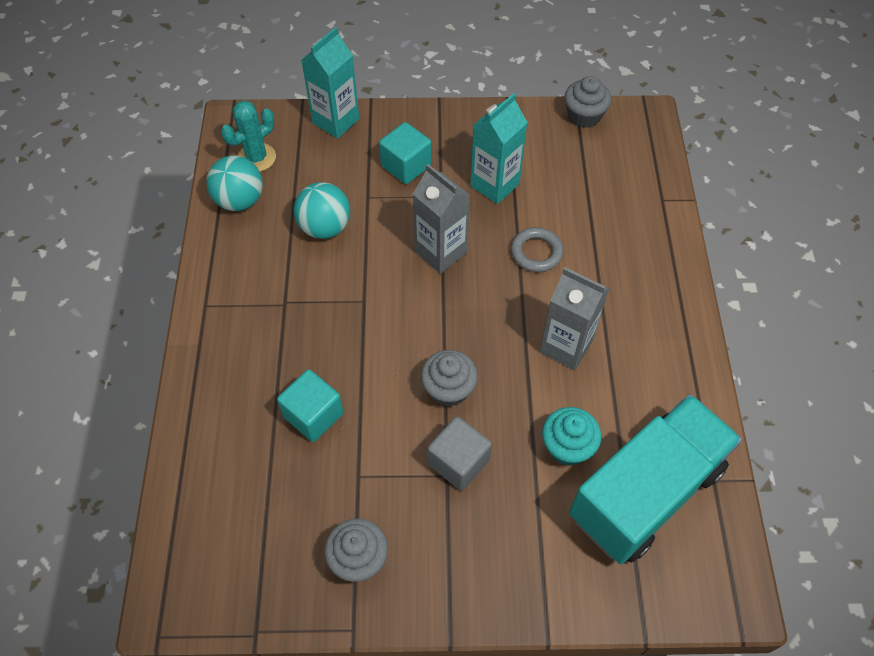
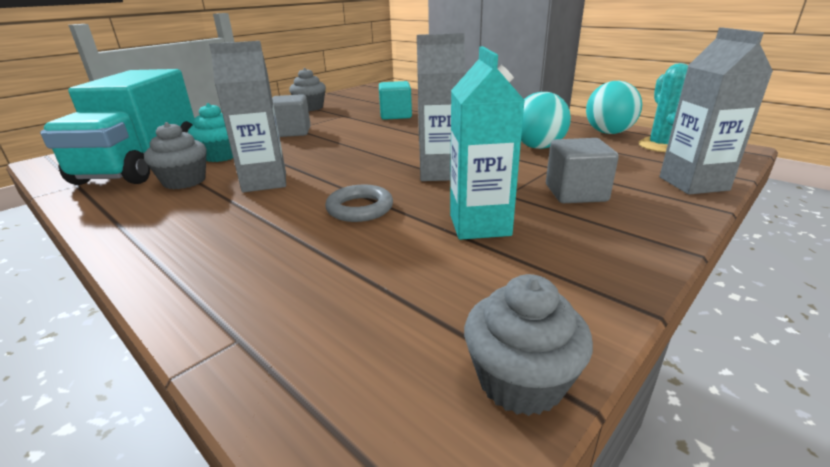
camera: 135 degrees right, 30 degrees down
turquoise carton [302,27,359,139] -> grey carton [660,27,773,194]
turquoise cube [379,122,432,184] -> grey cube [546,138,619,203]
grey cupcake [421,350,478,407] -> grey cupcake moved to [144,122,206,189]

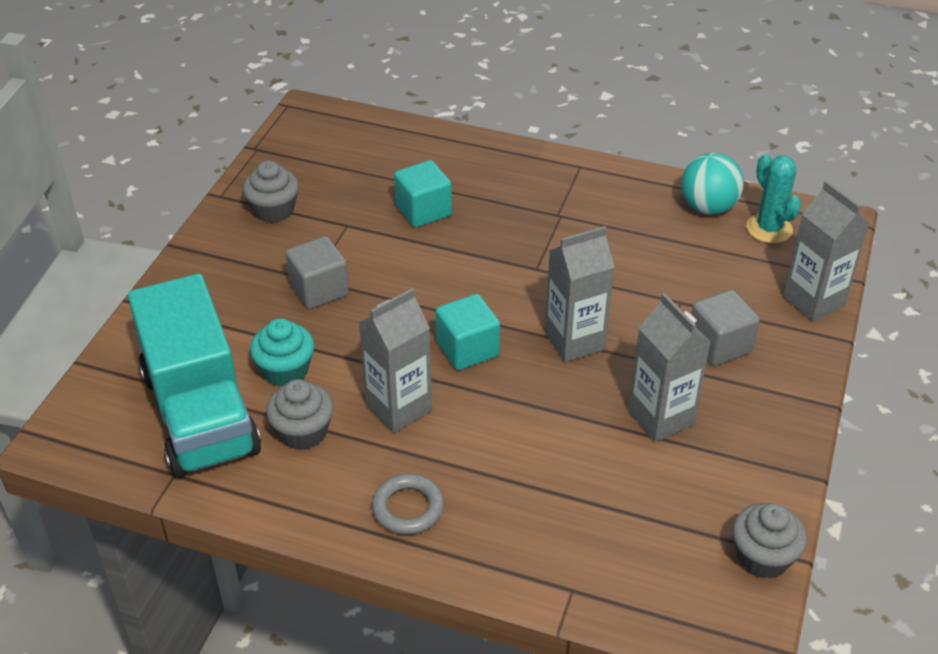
camera: 25 degrees left, 15 degrees up
grey ring [325,184,393,222] -> grey ring moved to [372,474,444,535]
turquoise carton [450,46,525,240] -> grey carton [628,293,711,442]
turquoise ball [521,92,571,149] -> none
none -> turquoise cube [436,294,500,370]

